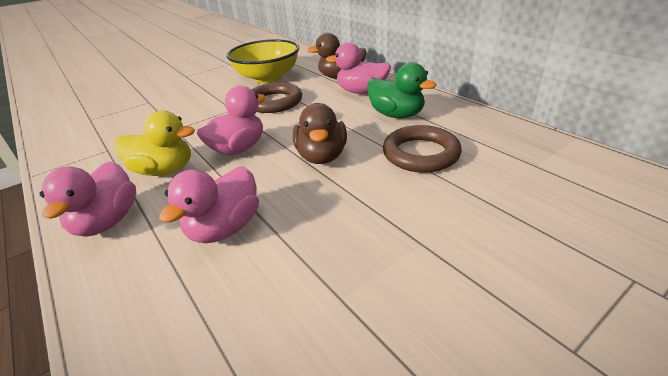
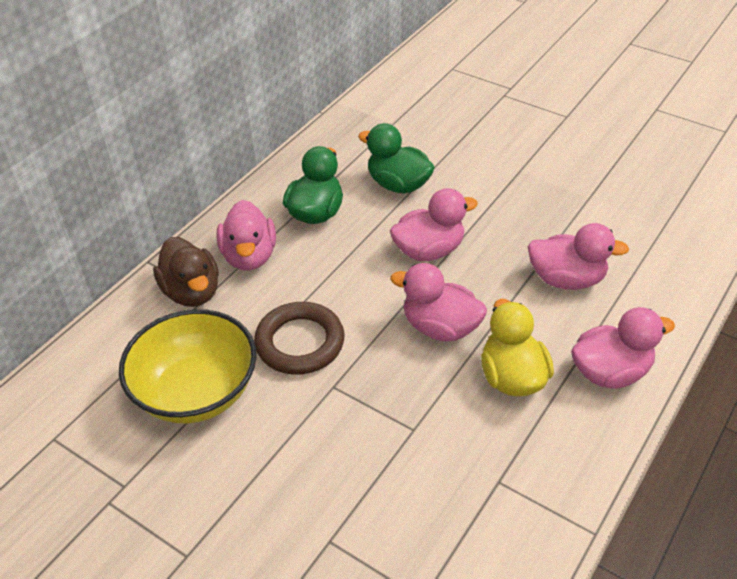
camera: 110 degrees left, 10 degrees up
brown duck [293,103,347,164] -> pink duck [390,188,478,261]
brown ring [383,125,462,173] -> green duck [358,123,435,194]

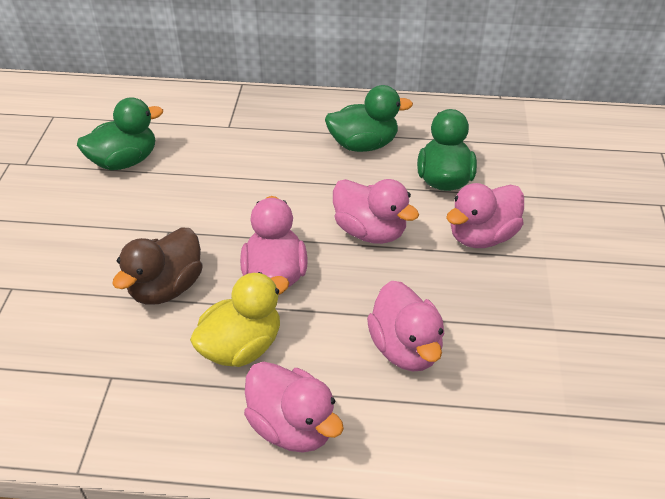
camera: 60 degrees right, 0 degrees up
yellow bowl [119,309,257,423] -> green duck [77,97,163,170]
brown duck [153,237,219,307] -> brown duck moved to [112,228,203,305]
pink duck [216,200,276,271] -> pink duck moved to [446,183,524,248]
brown ring [254,302,345,375] -> none

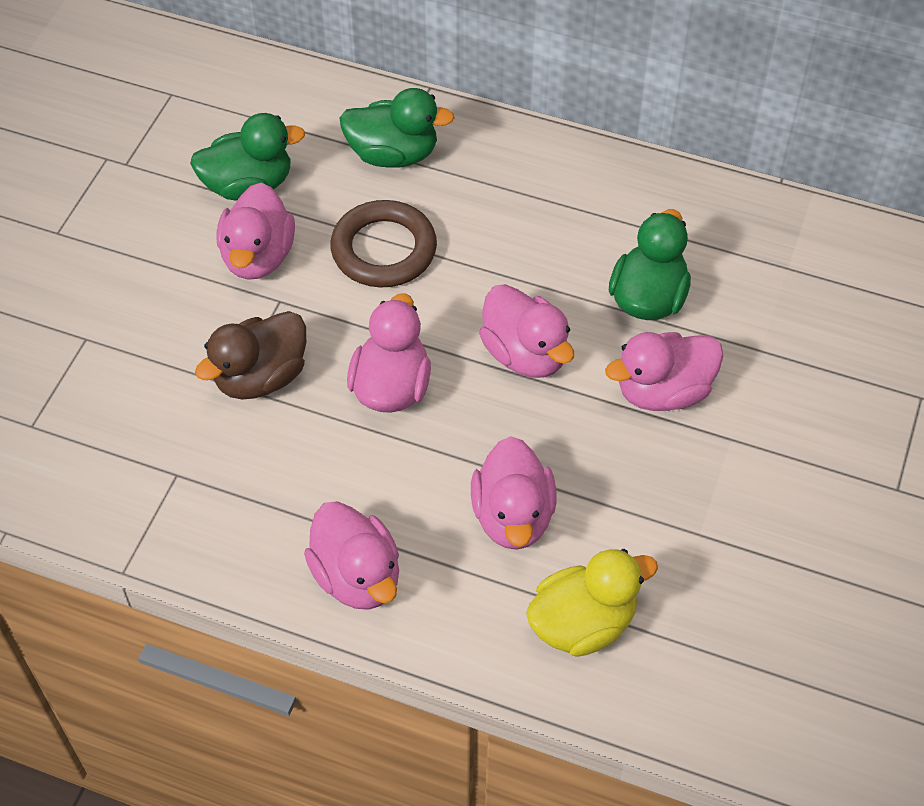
camera: 15 degrees right, 10 degrees up
yellow duck [190,272,289,367] -> yellow duck moved to [526,549,658,657]
green duck [325,85,413,152] -> green duck moved to [340,88,455,168]
none -> pink duck [216,182,295,280]
none -> brown ring [330,200,437,287]

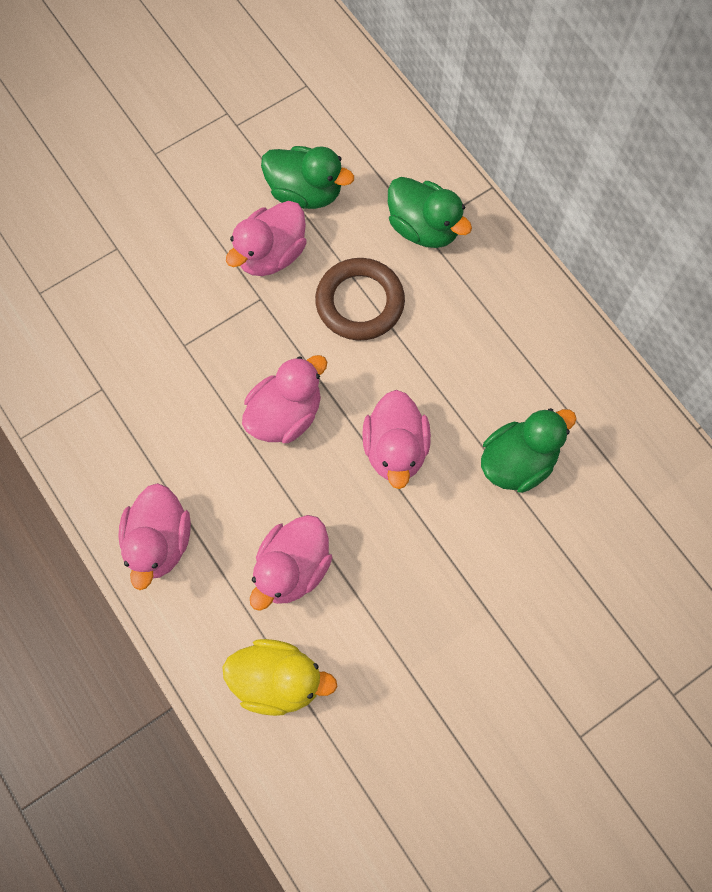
camera: 35 degrees right, 15 degrees up
brown duck [195,311,306,399] -> none
pink duck [605,332,723,411] -> none

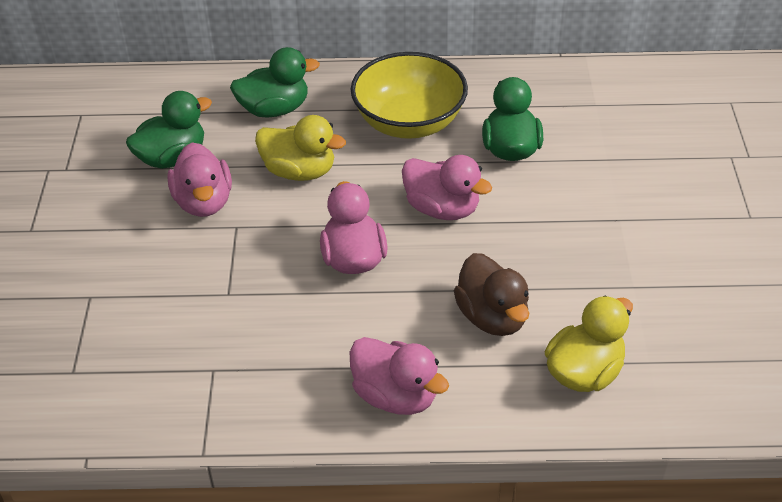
camera: 55 degrees left, 25 degrees down
pink duck [250,515,332,611] -> brown duck [454,253,529,336]
brown ring [315,258,405,341] -> yellow duck [255,115,346,181]
none -> yellow bowl [351,52,468,139]

